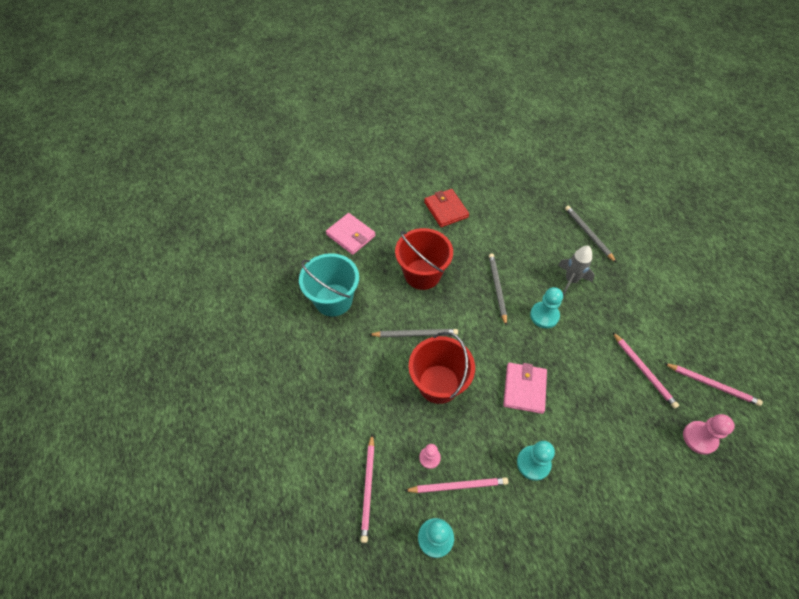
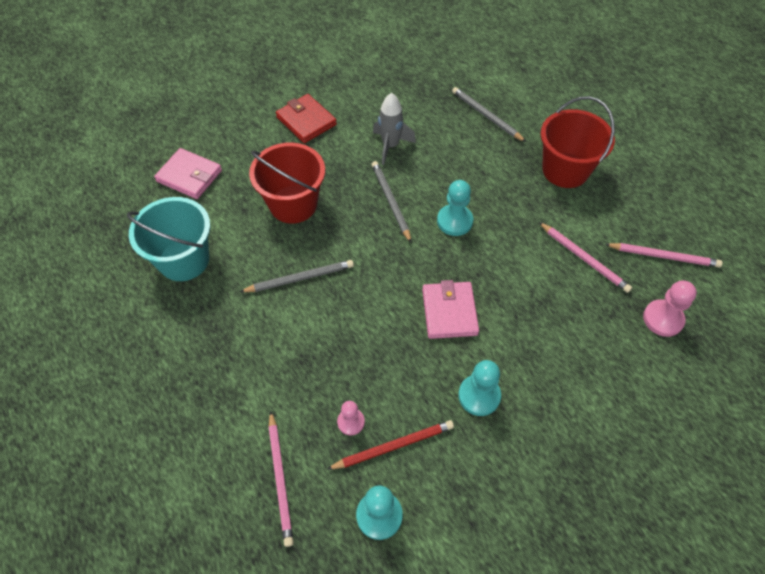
camera: 15 degrees left, 0 degrees up
pink pencil [404,477,508,493] -> red pencil [326,420,454,470]
red bucket [409,332,475,404] -> red bucket moved to [541,96,615,188]
grey rocket [558,246,595,296] -> grey rocket moved to [373,93,416,165]

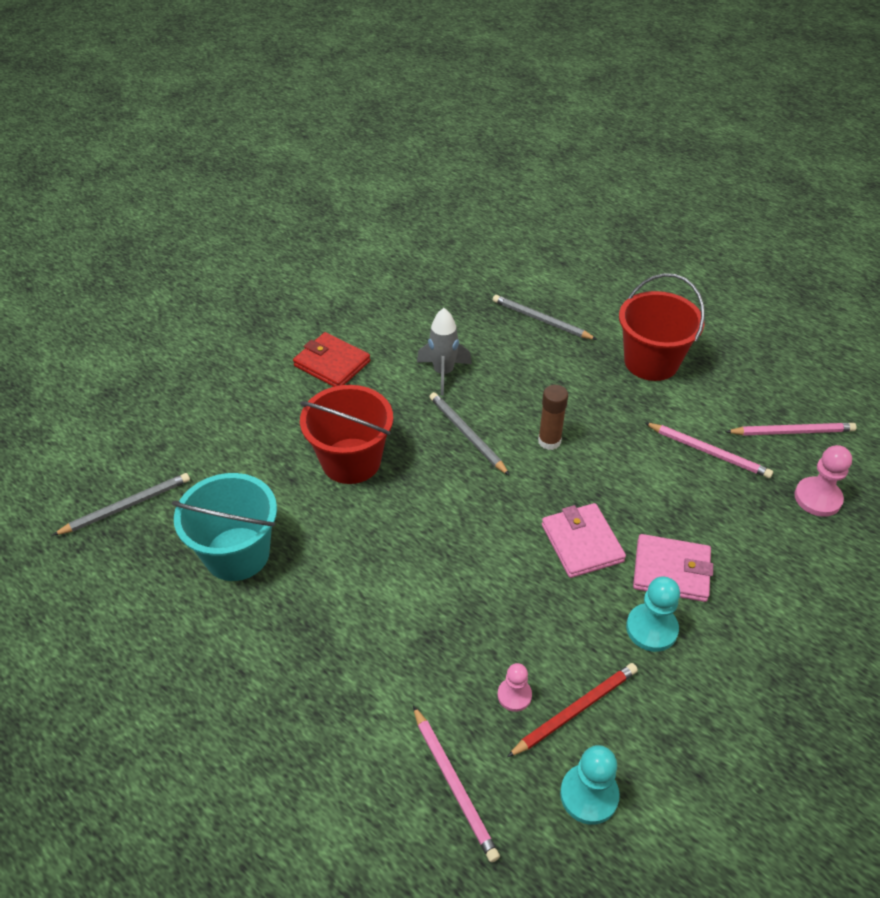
camera: 15 degrees left, 10 degrees down
pink wallet [154,148,222,199] -> pink wallet moved to [633,534,713,602]
grey pencil [240,260,354,292] -> grey pencil moved to [52,473,190,536]
turquoise pawn [437,180,473,236] -> brown glue stick [538,385,568,450]

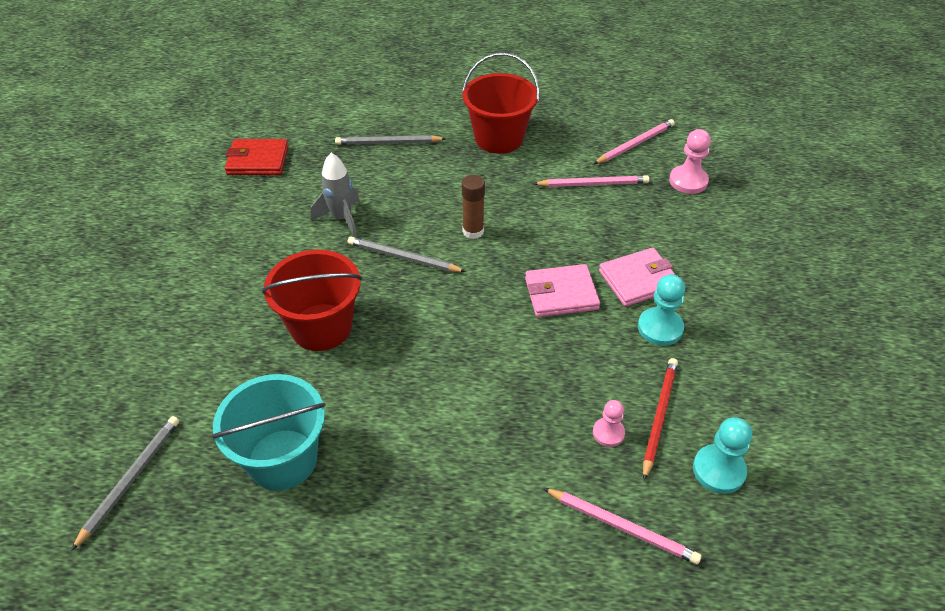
camera: 35 degrees left, 0 degrees up
red wallet [293,332,370,387] -> red wallet moved to [225,139,289,175]
pink wallet [542,503,626,578] -> pink wallet turned 45 degrees counterclockwise [525,264,600,317]

